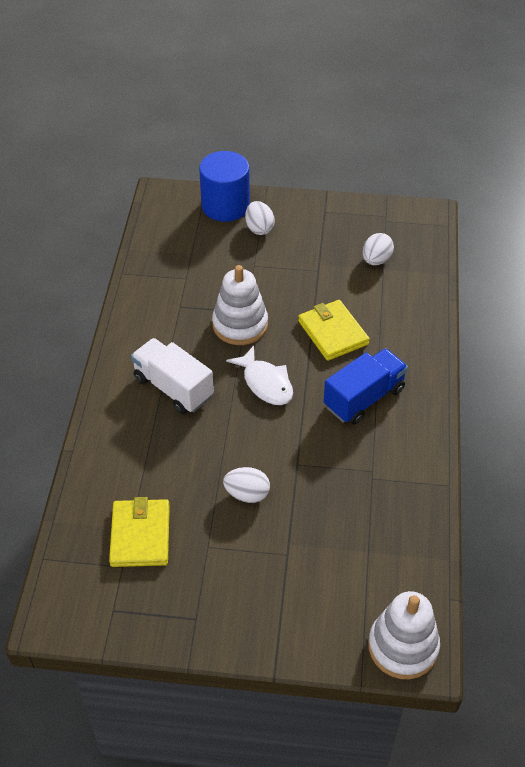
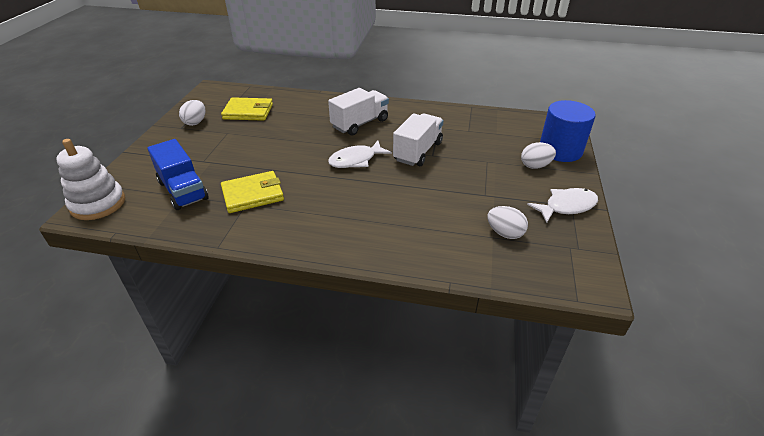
camera: 95 degrees right, 10 degrees down
white stacking toy [212,265,268,345] -> white truck [393,113,444,166]
white egg [223,467,270,503] -> white egg moved to [179,100,205,126]
yellow wallet [298,300,370,361] -> yellow wallet moved to [221,171,284,213]
blue truck [323,348,408,425] -> blue truck moved to [147,139,209,210]
none -> white fish [527,188,598,223]

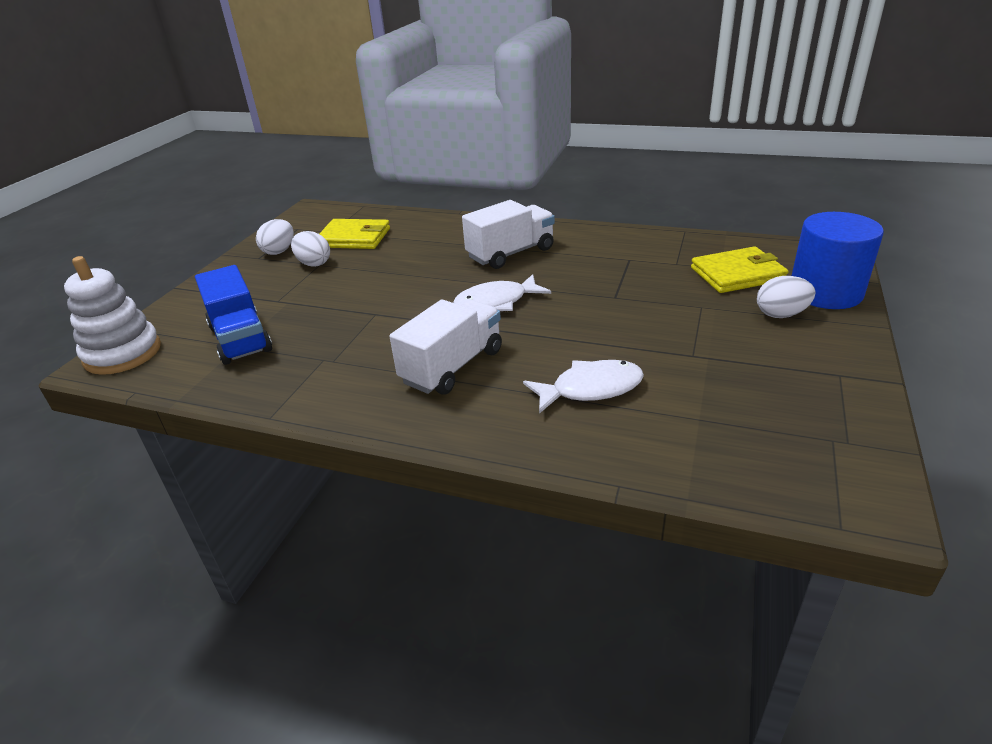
camera: 10 degrees right, 5 degrees down
yellow wallet [221,171,284,213] -> yellow wallet moved to [691,246,788,293]
white truck [393,113,444,166] -> white truck moved to [390,299,502,395]
white egg [487,206,528,239] -> white egg moved to [291,231,330,267]
white fish [527,188,598,223] -> white fish moved to [523,360,644,414]

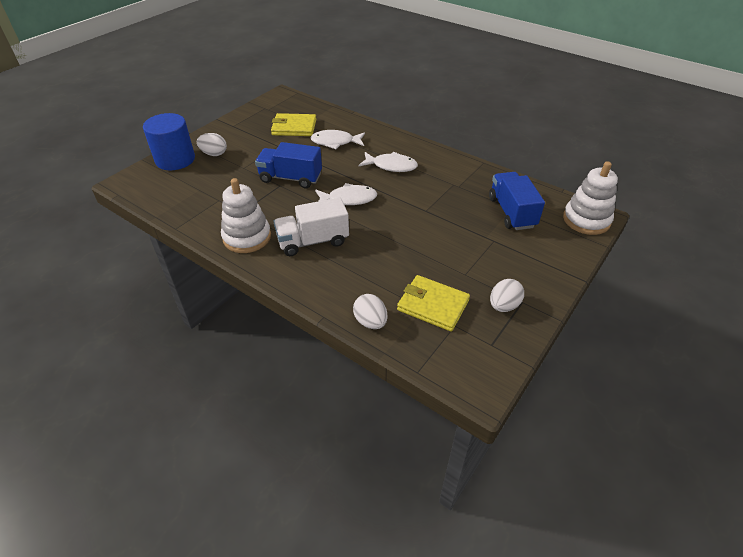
camera: 165 degrees left, 10 degrees up
white egg [291,231,330,267] -> white egg moved to [353,294,387,329]
white truck [390,299,502,395] -> white fish [359,152,418,172]
yellow wallet [691,246,788,293] -> yellow wallet moved to [271,113,316,136]
none -> white stacking toy [221,178,271,253]
none -> blue truck [255,142,322,188]

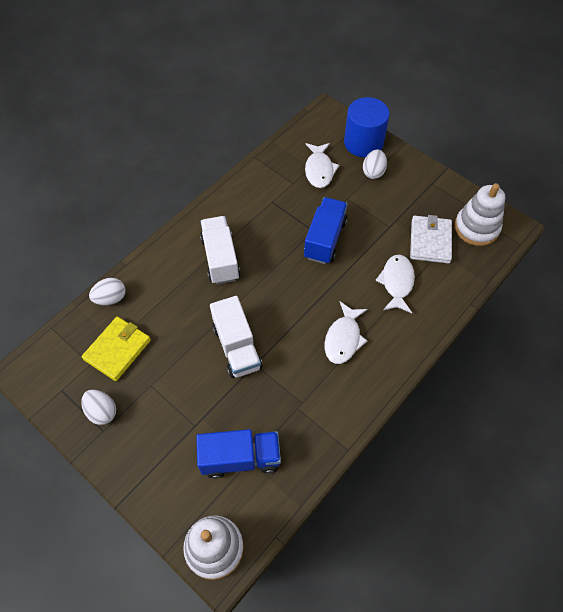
camera: 95 degrees right, 15 degrees up
white stacking toy [221,178,271,253] -> white stacking toy moved to [455,183,505,246]
yellow wallet [271,113,316,136] -> white wallet [410,215,452,264]
white fish [315,183,377,205] -> white fish moved to [305,143,339,188]
none -> white truck [210,296,262,378]

